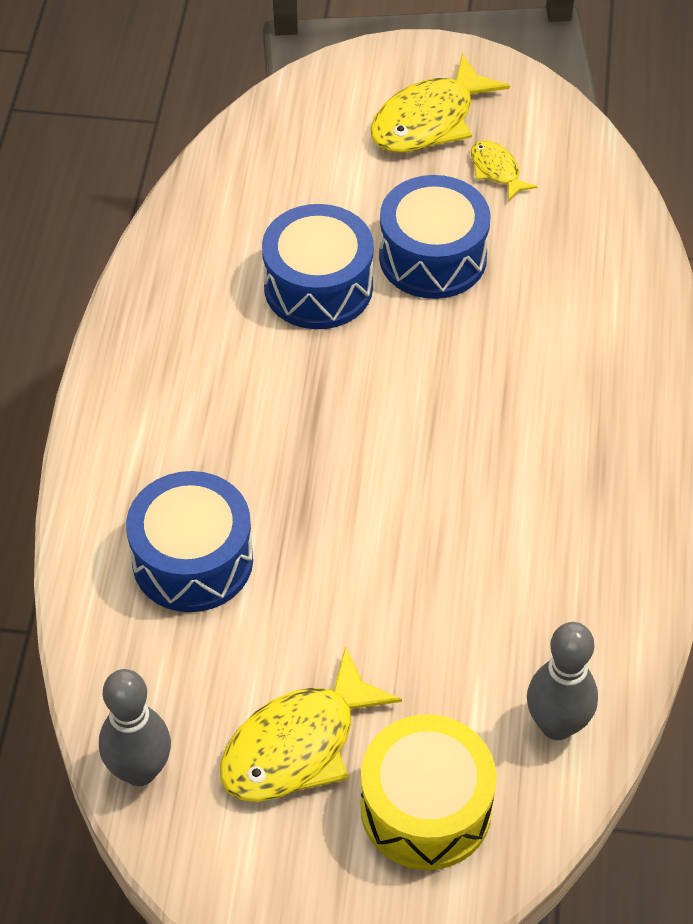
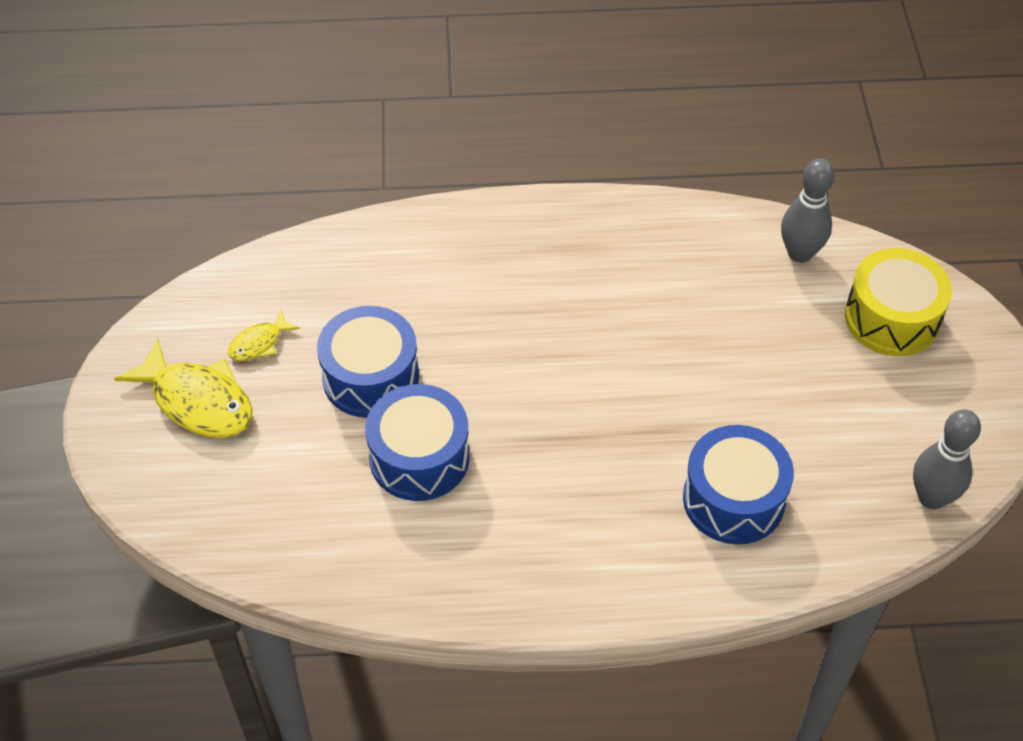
camera: 100 degrees left, 0 degrees up
yellow fish [220,647,402,802] -> none

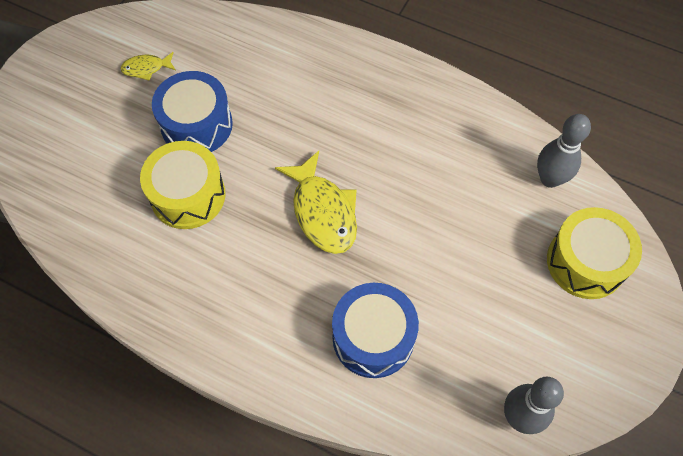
camera: 30 degrees right, 10 degrees up
yellow fish [114,337,252,438] -> yellow fish moved to [275,151,357,254]
blue drum [365,384,470,501] -> yellow drum [140,141,226,229]

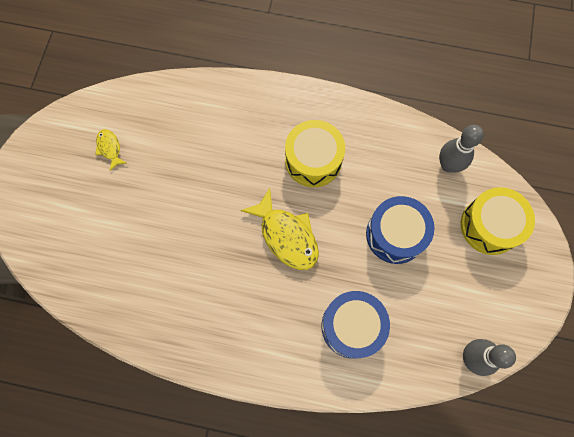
camera: 15 degrees left, 10 degrees up
yellow fish [121,52,176,81] -> yellow fish turned 90 degrees clockwise [95,129,126,171]
yellow drum [140,141,226,229] -> yellow drum moved to [285,120,345,187]
blue drum [152,71,233,152] -> blue drum moved to [366,196,435,264]

